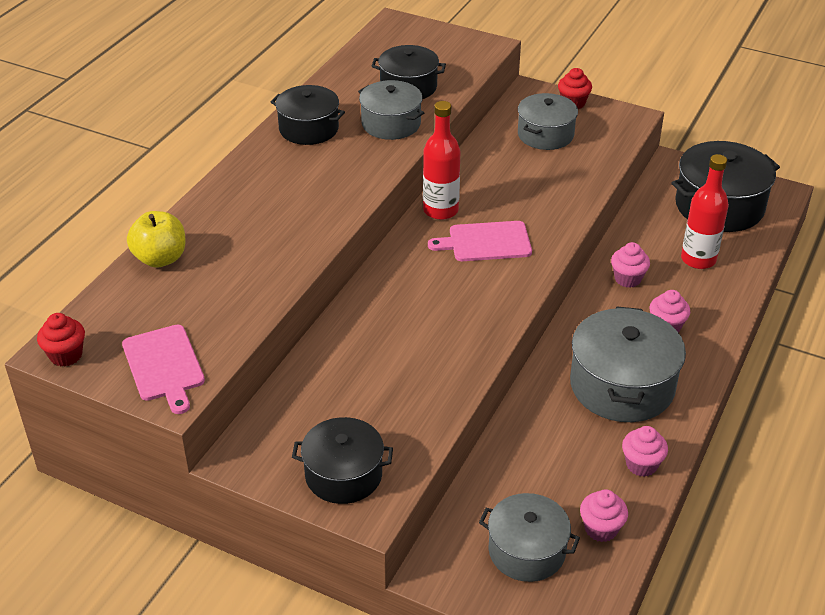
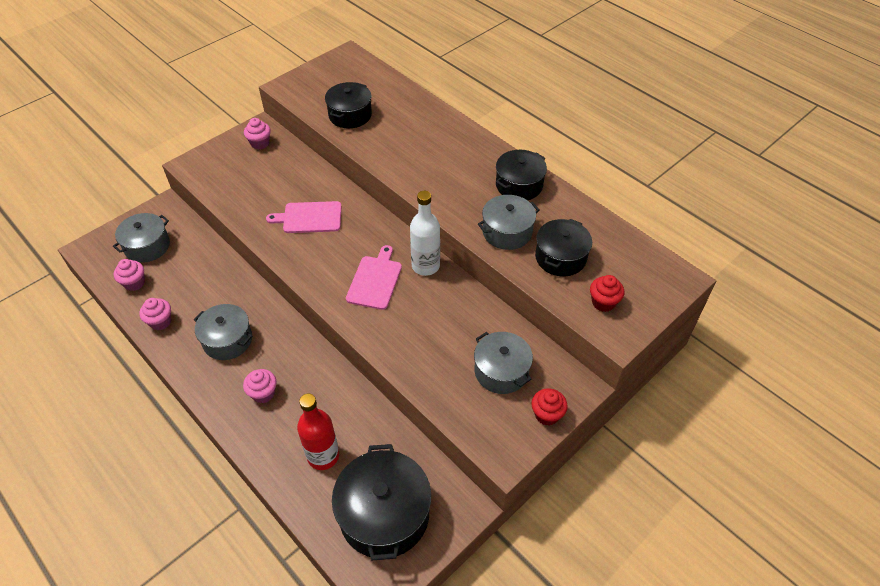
camera: 110 degrees right, 10 degrees up
red cupcake [37,313,85,367] -> red cupcake moved to [590,275,624,312]
pink cutting board [122,324,205,414] -> pink cutting board moved to [266,201,341,233]
yellow apple [127,211,186,268] -> none
black pot [292,417,393,504] -> black pot moved to [325,82,372,128]
red bottle [423,101,460,220] -> white bottle [410,191,440,276]
grey pot [570,306,686,422] -> grey pot [194,304,252,360], size x0.65
pink cupcake [611,242,650,288] -> pink cupcake moved to [244,118,271,150]

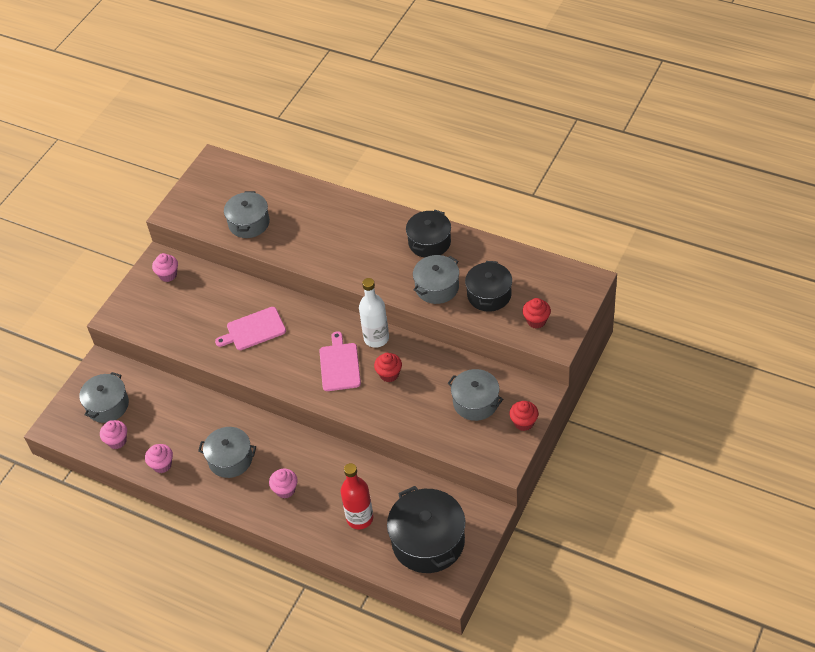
camera: 15 degrees left, 0 degrees up
black pot [325,82,372,128] -> grey pot [224,191,270,238]
none -> red cupcake [374,353,402,382]

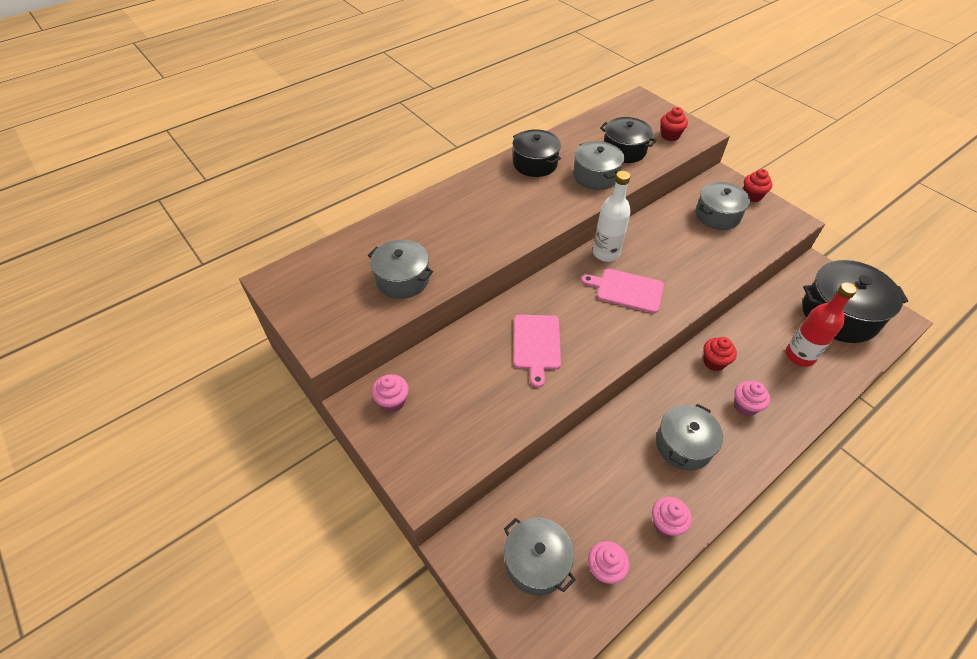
camera: 70 degrees left, 0 degrees up
red cupcake [374,353,402,382] -> red cupcake moved to [703,337,737,371]

